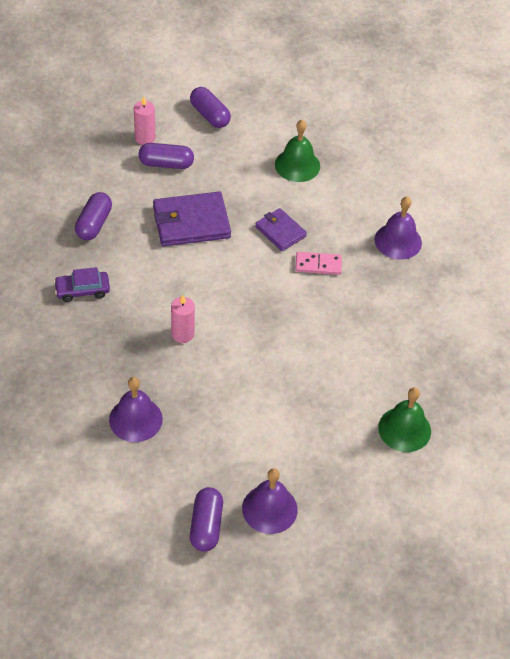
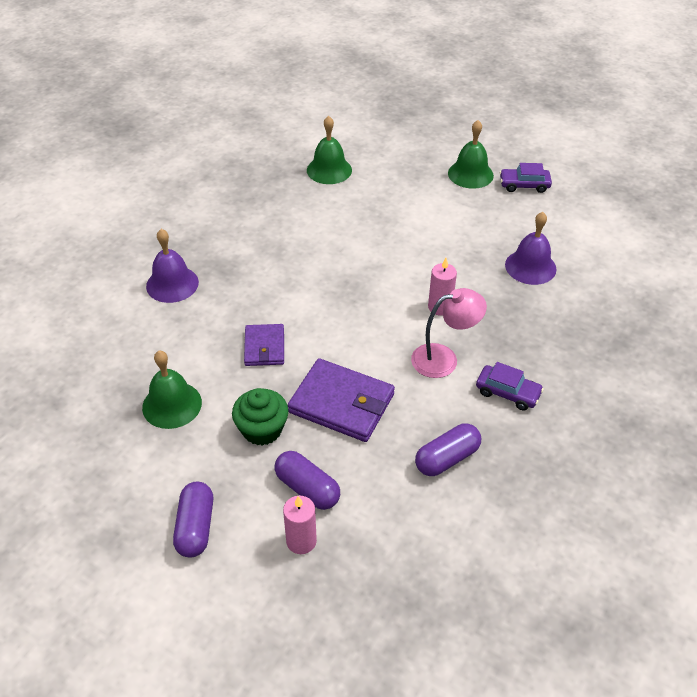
camera: 140 degrees left, 5 degrees down
purple capsule [190,487,223,552] -> purple car [500,163,552,193]
purple bell [242,468,298,534] -> green bell [448,120,494,189]
pink domino [295,252,342,275] -> none
none -> green cupcake [232,388,289,446]
none -> pink lamp [411,288,487,378]

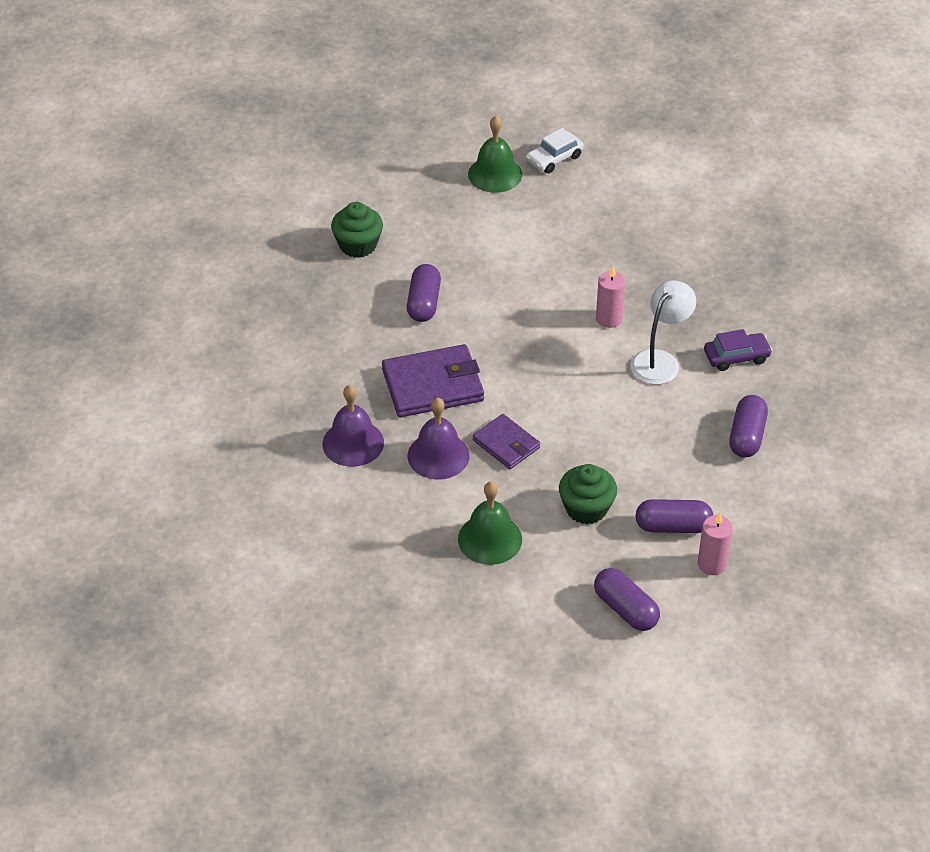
camera: 40 degrees left, 0 degrees up
purple wallet [288,358,395,442] -> purple wallet moved to [382,344,484,417]
green bell [307,116,352,184] -> green cupcake [331,202,383,258]
pink lamp [411,288,487,378] -> white lamp [630,280,696,385]
purple car [500,163,552,193] -> white car [526,128,584,173]
purple bell [505,212,556,285] -> purple bell moved to [408,397,469,479]
none -> purple capsule [407,264,441,322]

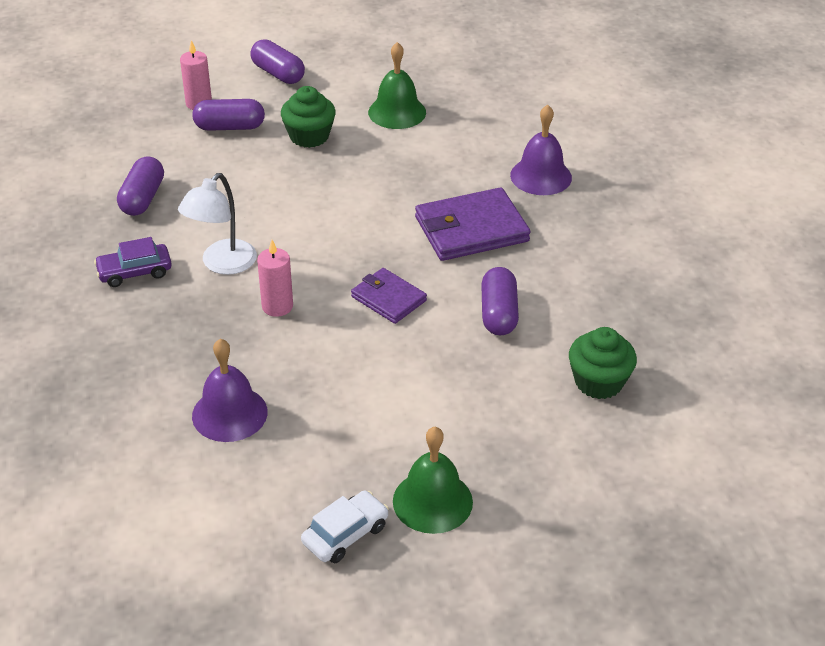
camera: 175 degrees right, 5 degrees down
purple bell [408,397,469,479] -> purple bell moved to [192,339,268,442]
purple wallet [473,414,540,469] -> purple wallet moved to [351,268,427,324]

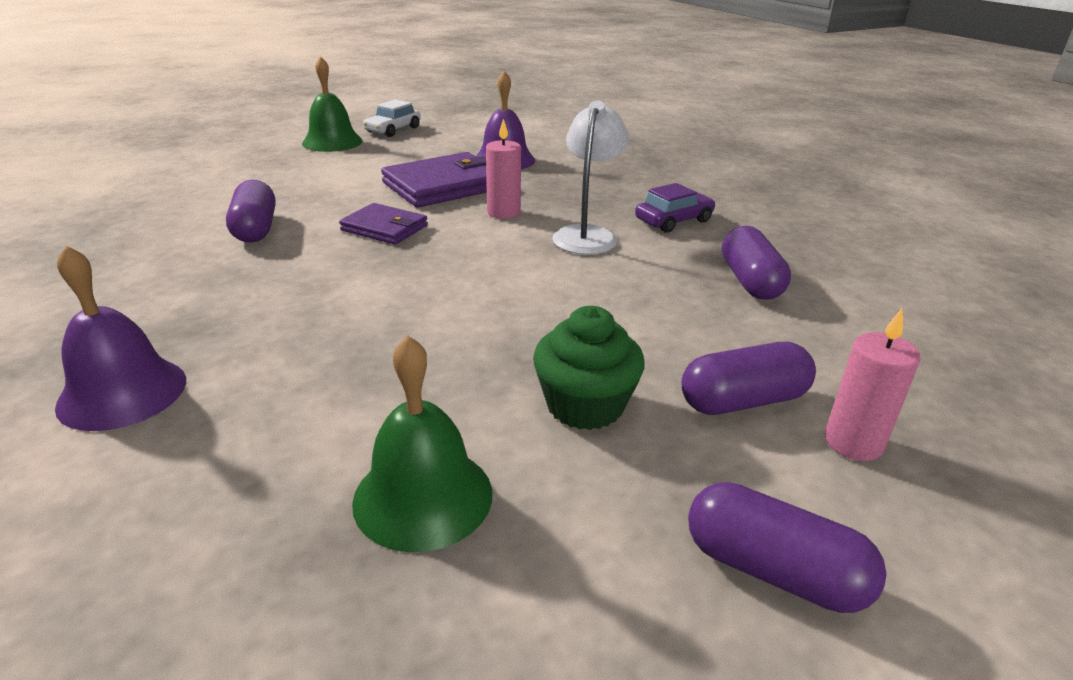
camera: 165 degrees right, 10 degrees down
purple wallet [415,187,530,261] -> purple wallet moved to [381,152,487,207]
green cupcake [569,327,637,399] -> none

